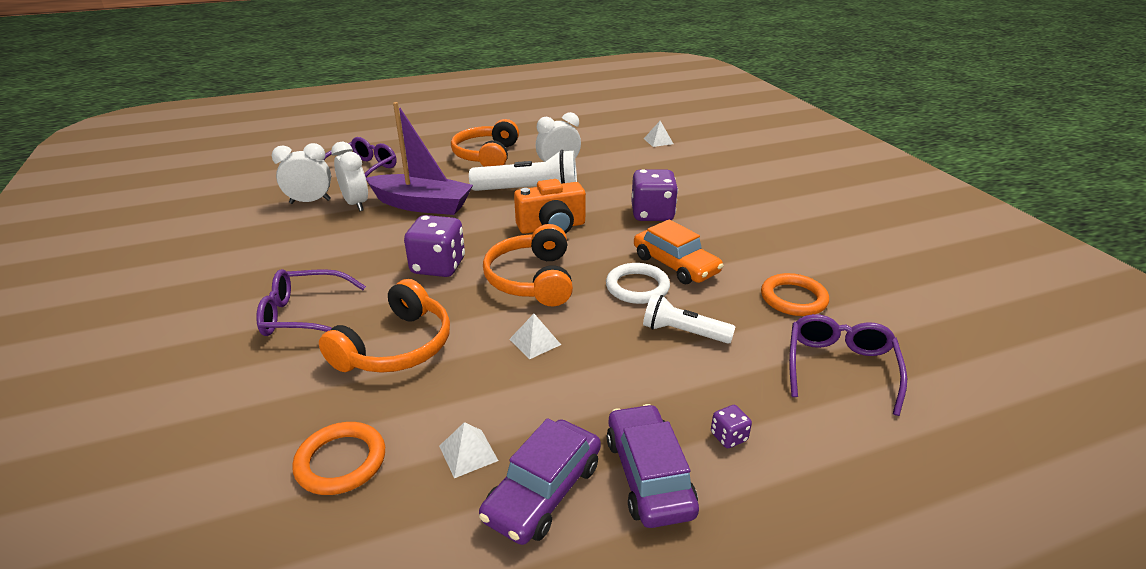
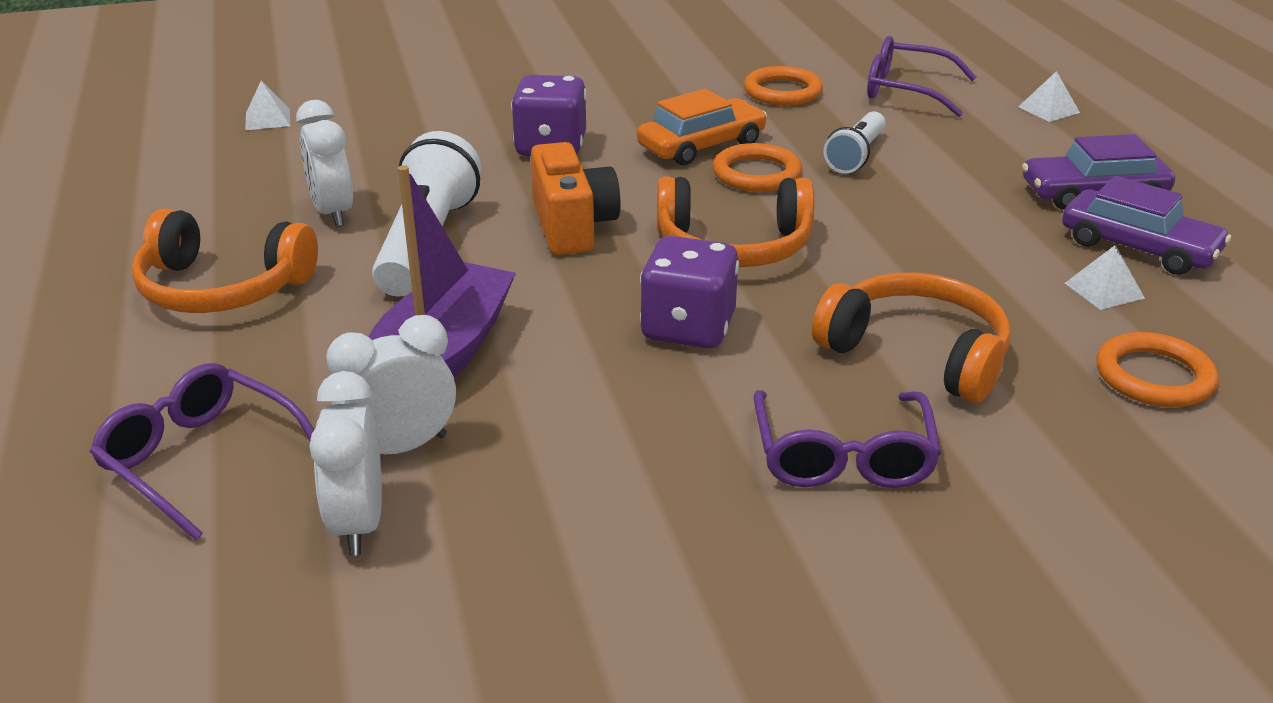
camera: 85 degrees left, 0 degrees up
white pyramid [509,314,561,359] -> white pyramid moved to [1018,71,1080,122]
white ring [606,263,670,304] -> orange ring [713,143,802,192]
purple dice [711,405,752,448] -> none

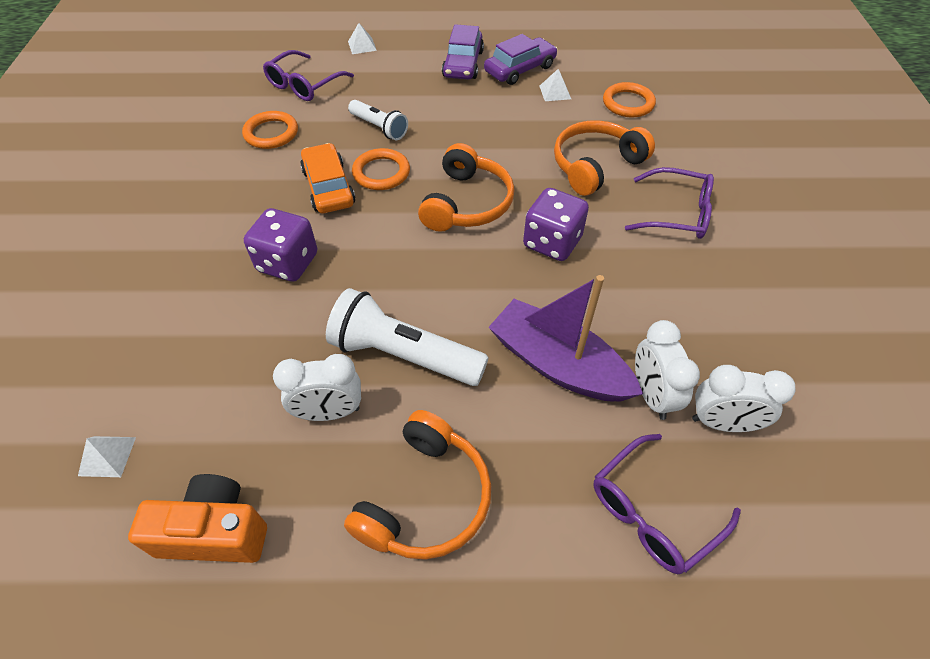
camera: 75 degrees left, 20 degrees up
orange camera [531,142,621,255] -> orange camera moved to [128,474,267,563]

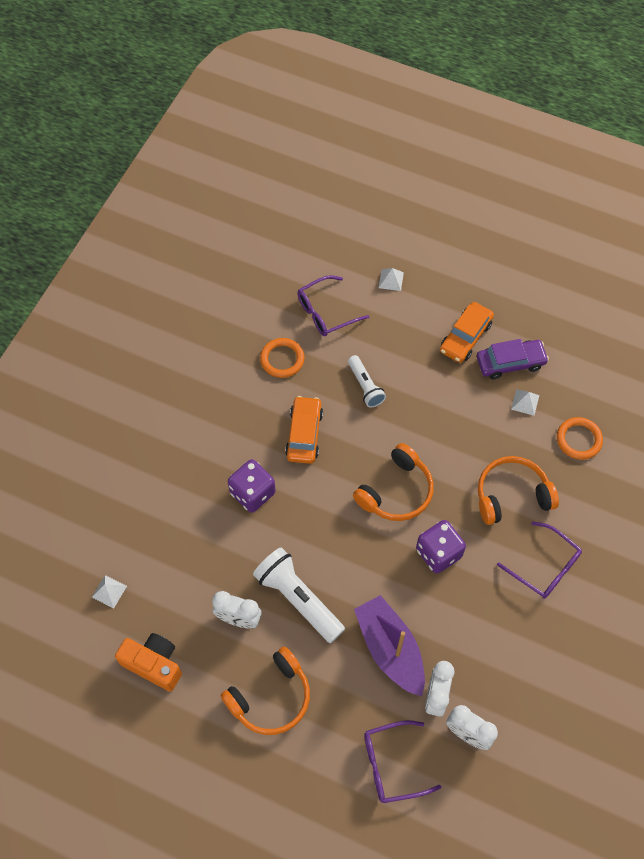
camera: 25 degrees right, 10 degrees up
orange ring [352,148,410,190] -> none
purple car [442,24,484,79] -> orange car [440,302,494,363]

